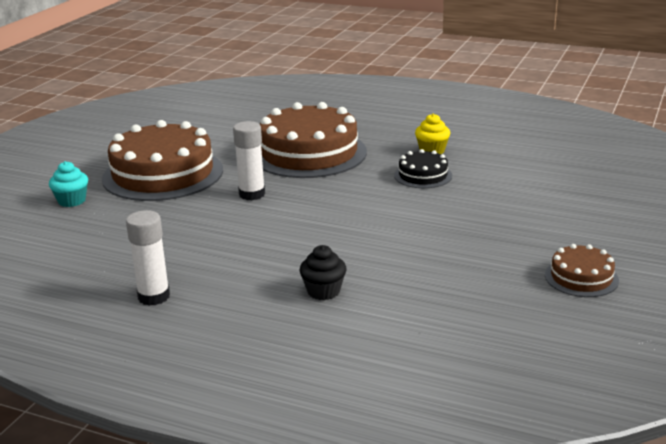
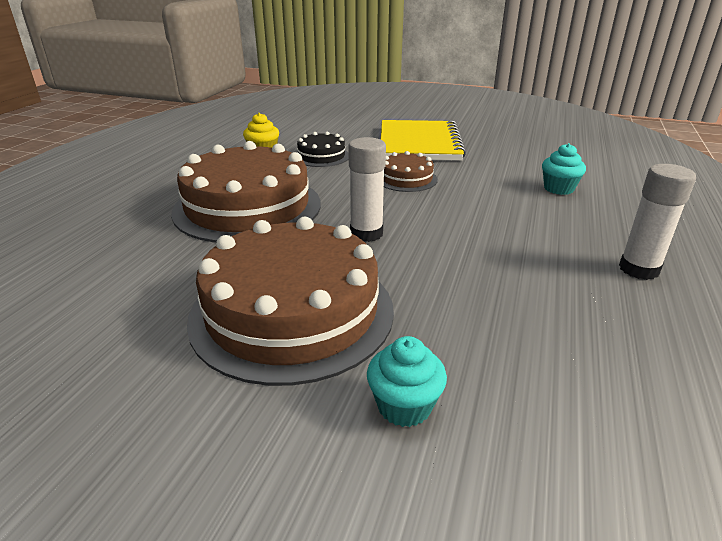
camera: 95 degrees left, 5 degrees up
black cupcake [299,245,346,300] -> turquoise cupcake [542,143,586,195]
brown cake [545,244,619,297] -> brown cake moved to [384,151,438,192]
none -> yellow notebook [381,120,466,161]

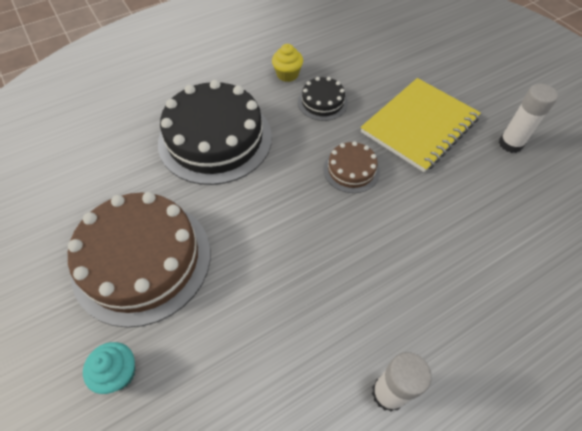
camera: 40 degrees right, 25 degrees up
brown cake [171,141,321,243] -> black cake [158,80,272,185]
white glue stick [348,137,386,242] -> white glue stick moved to [499,84,558,153]
turquoise cupcake [542,143,586,195] -> none

